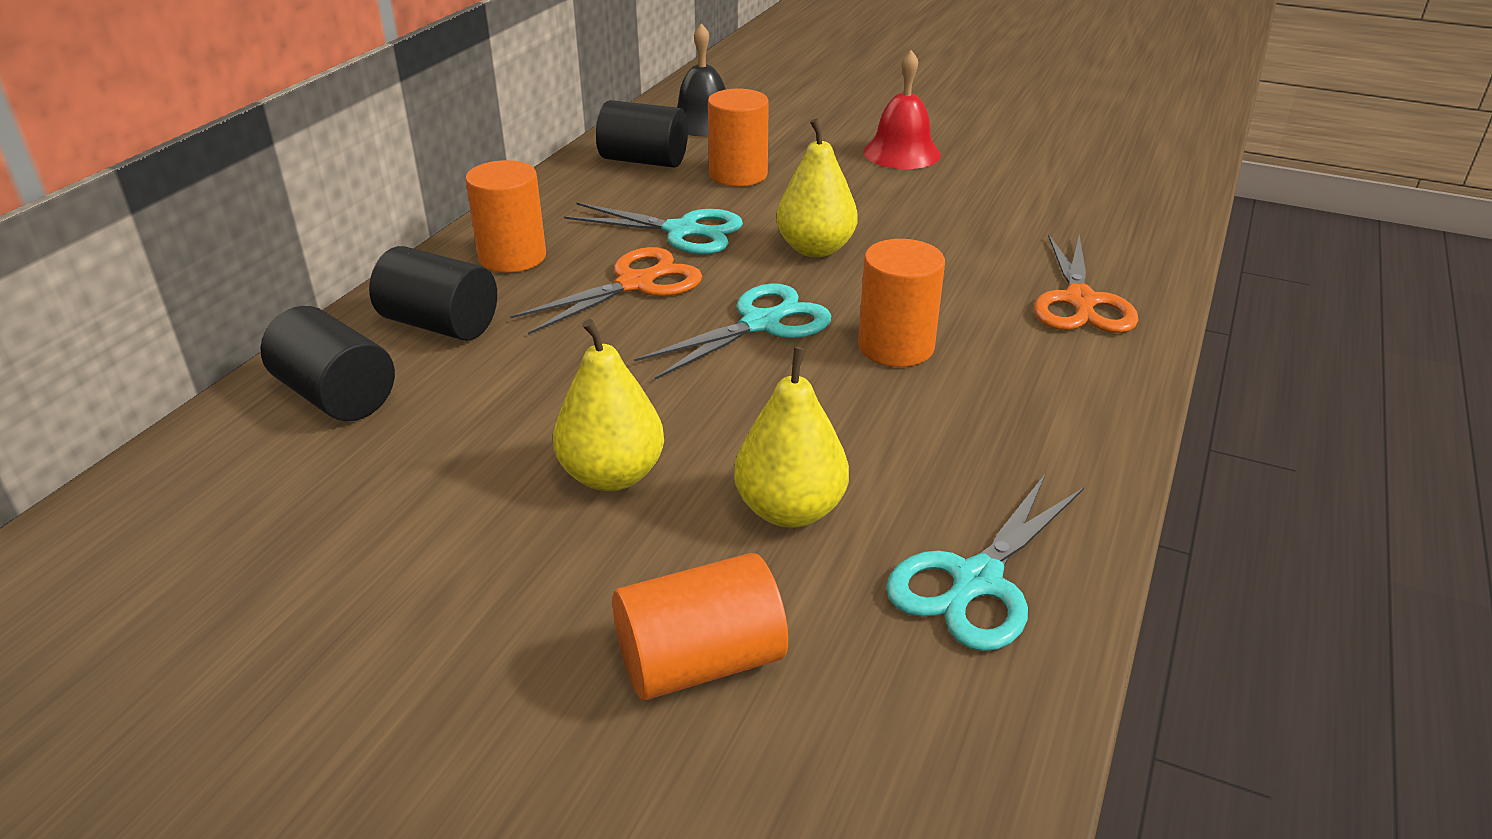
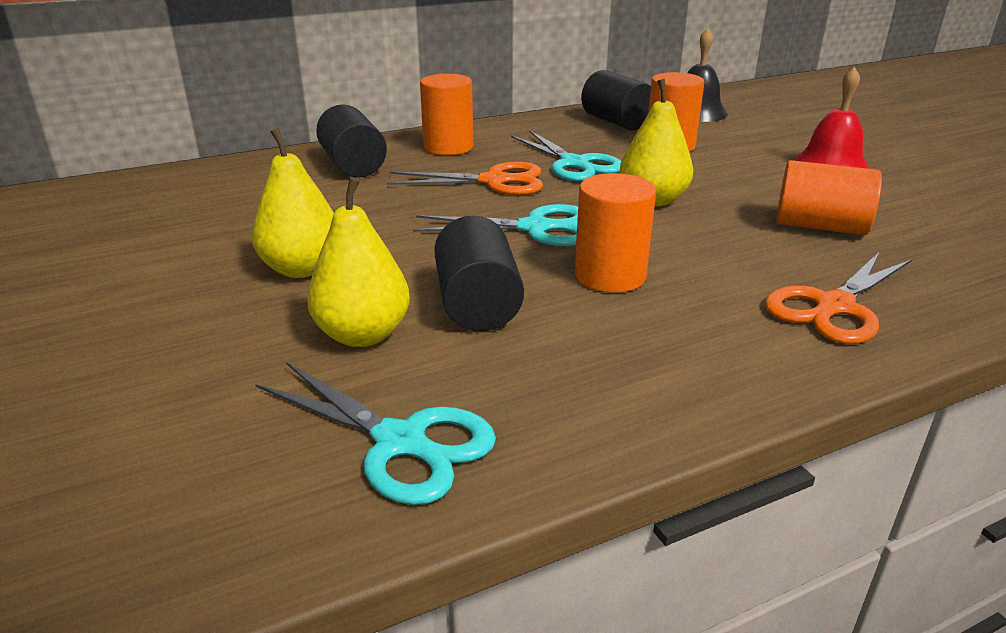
camera: 40 degrees right, 5 degrees down
black cylinder [260,306,395,421] -> black cylinder moved to [434,215,524,331]
orange cylinder [612,553,788,700] -> orange cylinder moved to [776,160,882,235]
turquoise scissors [886,473,1084,651] -> turquoise scissors turned 135 degrees counterclockwise [255,362,496,505]

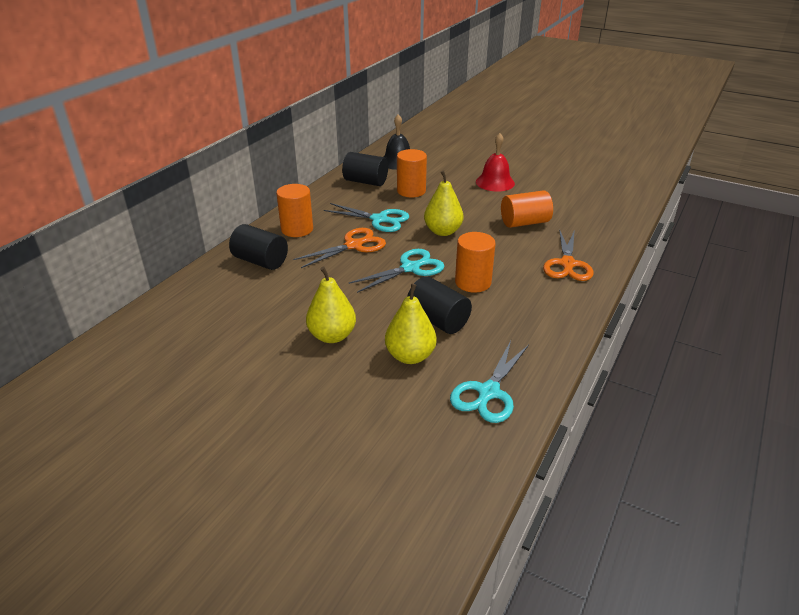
camera: 35 degrees left, 5 degrees up
turquoise scissors [255,362,496,505] -> turquoise scissors turned 120 degrees clockwise [450,341,529,423]

